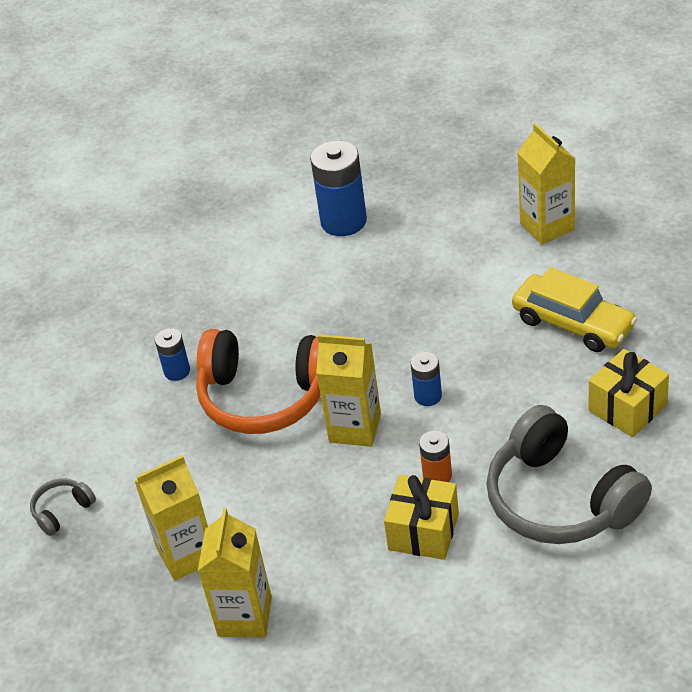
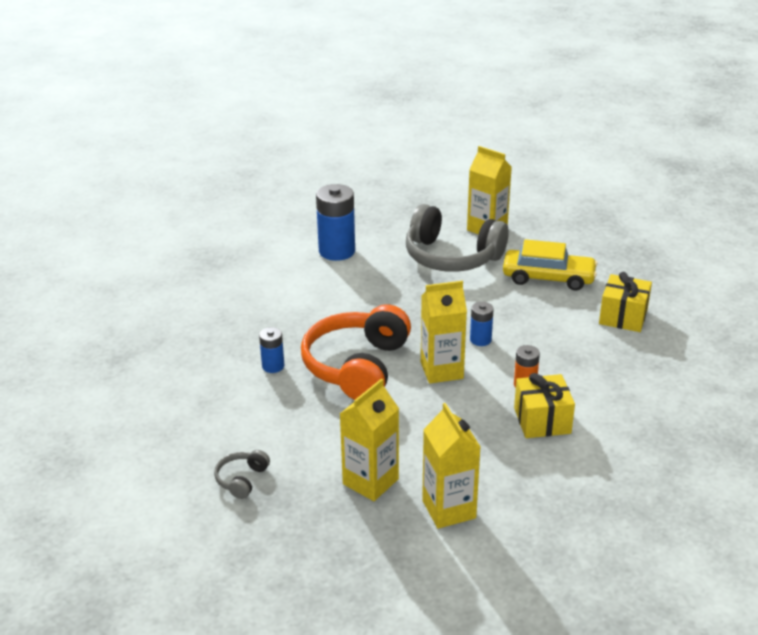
camera: 30 degrees left, 10 degrees down
orange headphones [196,329,320,434] -> orange headphones turned 120 degrees clockwise [301,304,411,400]
grey headphones [486,405,652,544] -> grey headphones moved to [406,204,509,272]

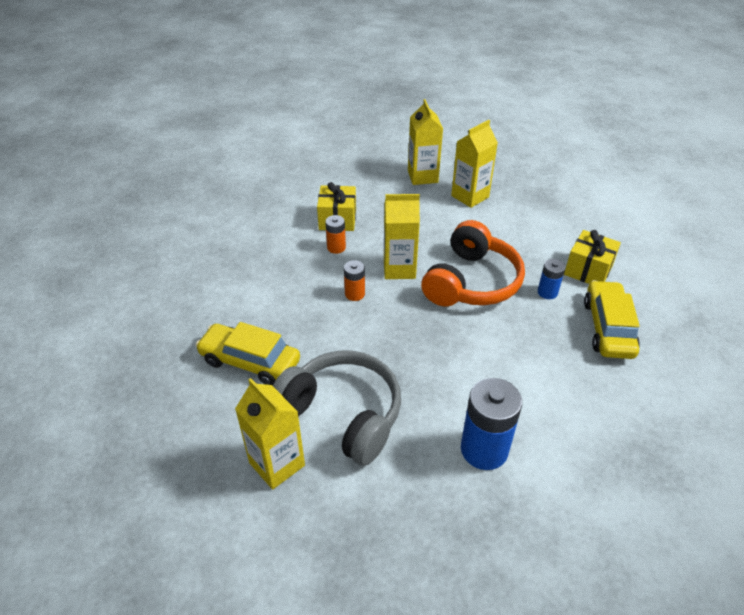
camera: 170 degrees left, 10 degrees up
grey headphones [214,450,270,499] -> none
blue battery [470,302,494,346] -> orange battery [344,260,365,301]
yellow gift [599,272,652,332] -> yellow gift moved to [564,230,621,284]
none -> yellow car [584,280,640,359]

